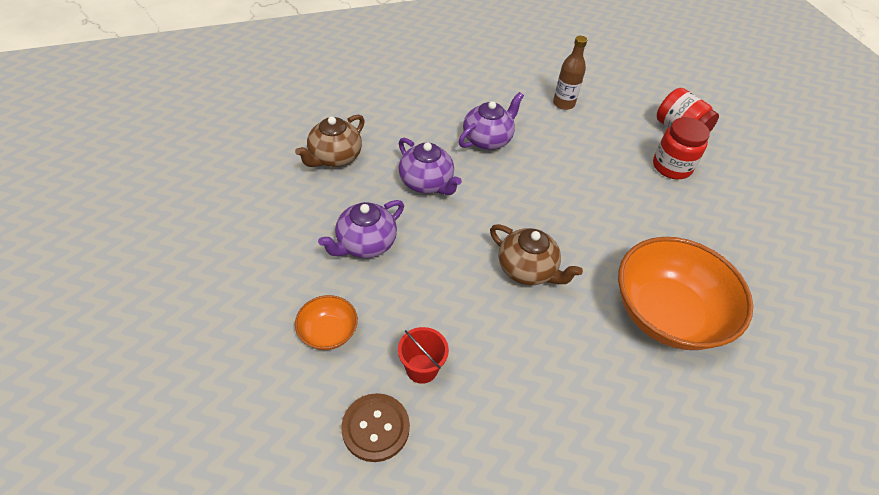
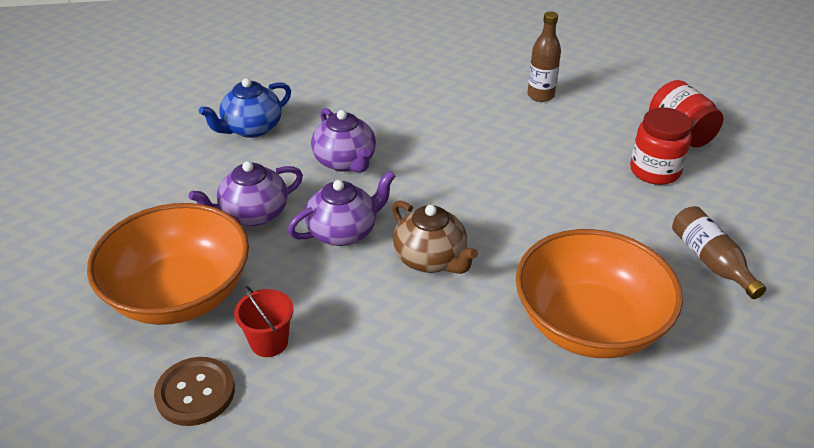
camera: 15 degrees right, 10 degrees down
brown teapot [295,114,365,167] -> blue teapot [199,78,291,138]
orange bowl [295,295,358,350] -> orange bowl [87,203,249,325], size x2.20
purple teapot [459,92,524,150] -> purple teapot moved to [288,171,396,246]
none -> brown bottle [672,206,766,299]

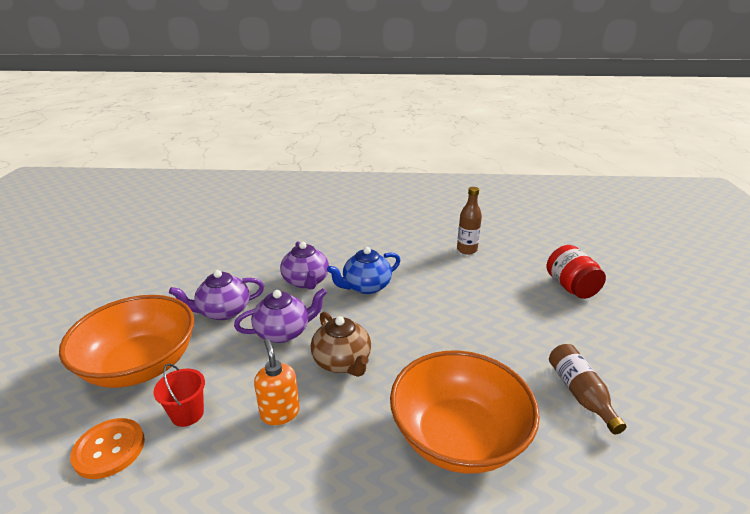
camera: 10 degrees right, 10 degrees down
brown button [154,357,235,426] -> orange button [70,418,145,479]
blue teapot [199,78,291,138] -> blue teapot moved to [327,247,400,294]
red jar [630,107,692,185] -> none
none -> orange soap dispenser [254,339,300,425]

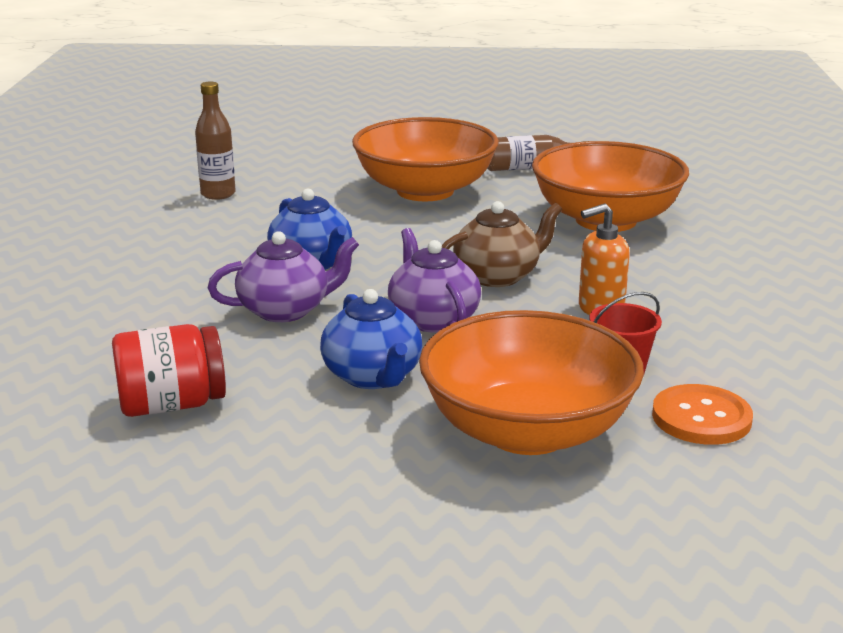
camera: 90 degrees left, 5 degrees down
purple teapot [169,270,264,320] -> blue teapot [320,289,422,389]
red jar [547,245,606,299] -> red jar moved to [112,324,226,417]
none -> orange bowl [352,117,499,201]

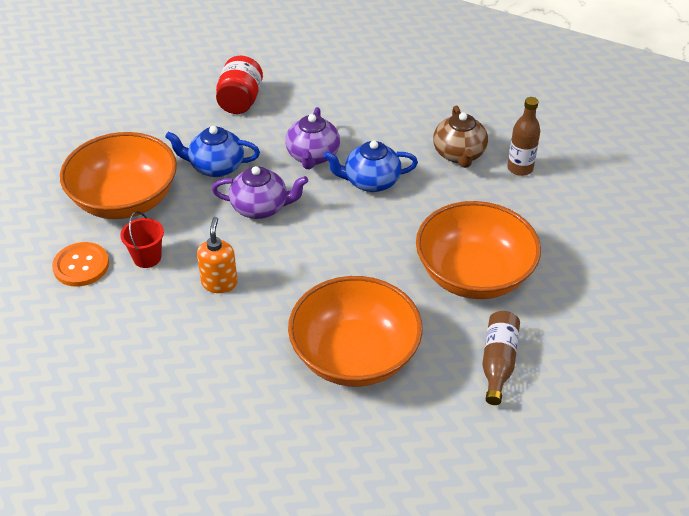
camera: 115 degrees right, 20 degrees up
brown teapot [442,201,562,287] -> brown teapot moved to [433,105,488,168]

